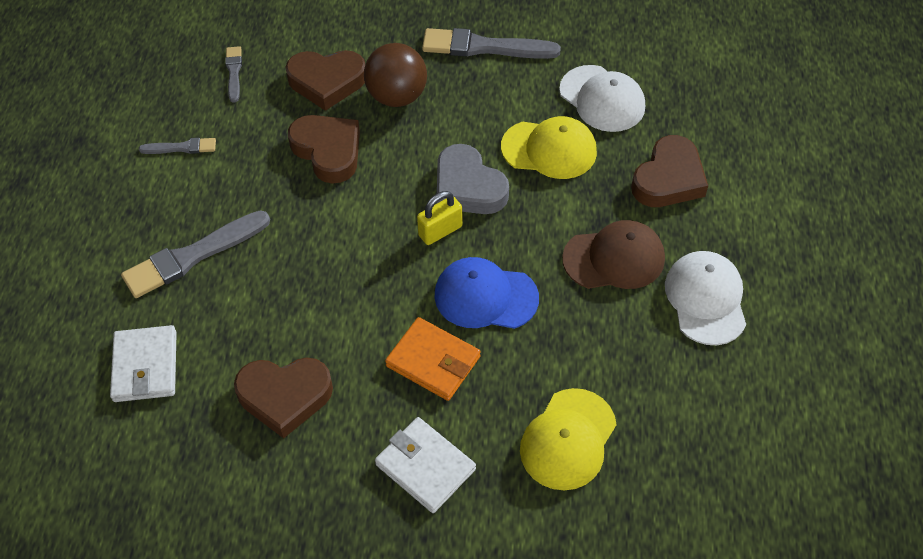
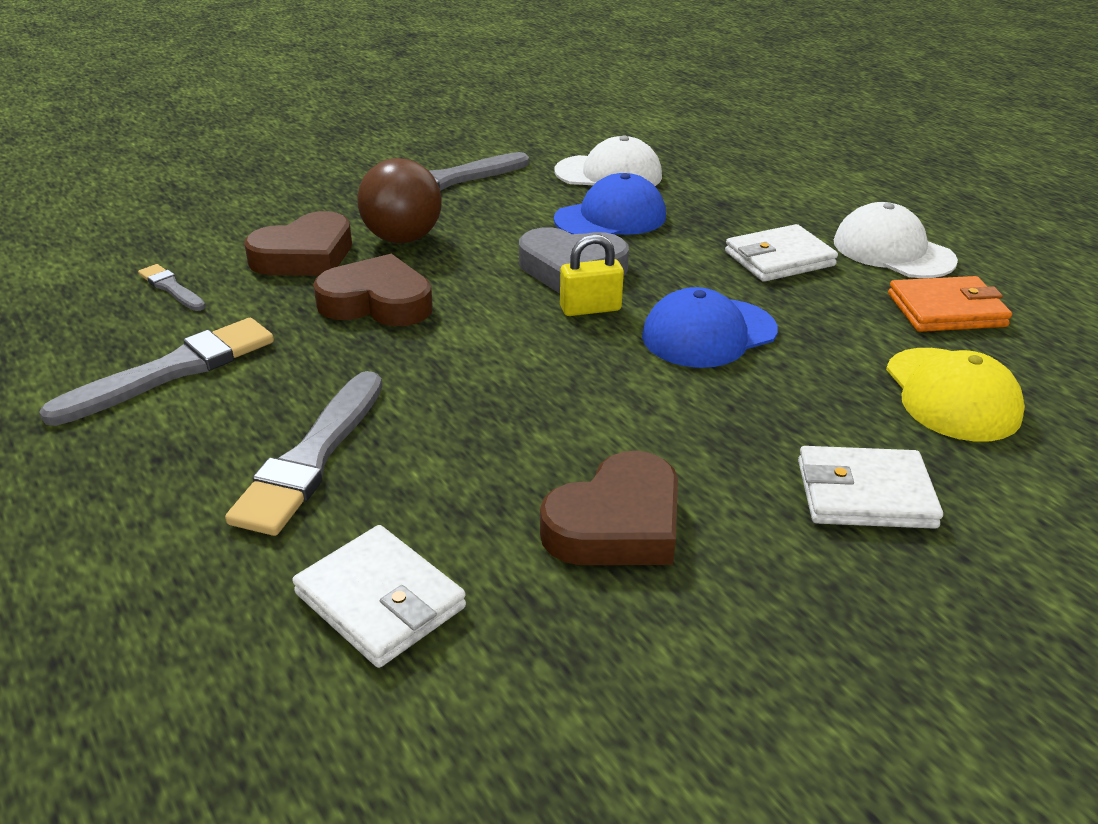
camera: 40 degrees left, 20 degrees down
grey brush [139,138,216,154] -> grey brush [39,318,274,426], size x1.91
orange wallet [385,317,481,401] -> orange wallet moved to [888,276,1012,332]
yellow padlock [417,191,463,245] -> yellow padlock turned 60 degrees clockwise [560,234,624,316]
yellow cap [501,116,597,179] -> blue cap [554,173,666,235]
brown cap [562,220,665,289] -> white wallet [725,224,838,282]
brown heart [631,135,708,207] -> none

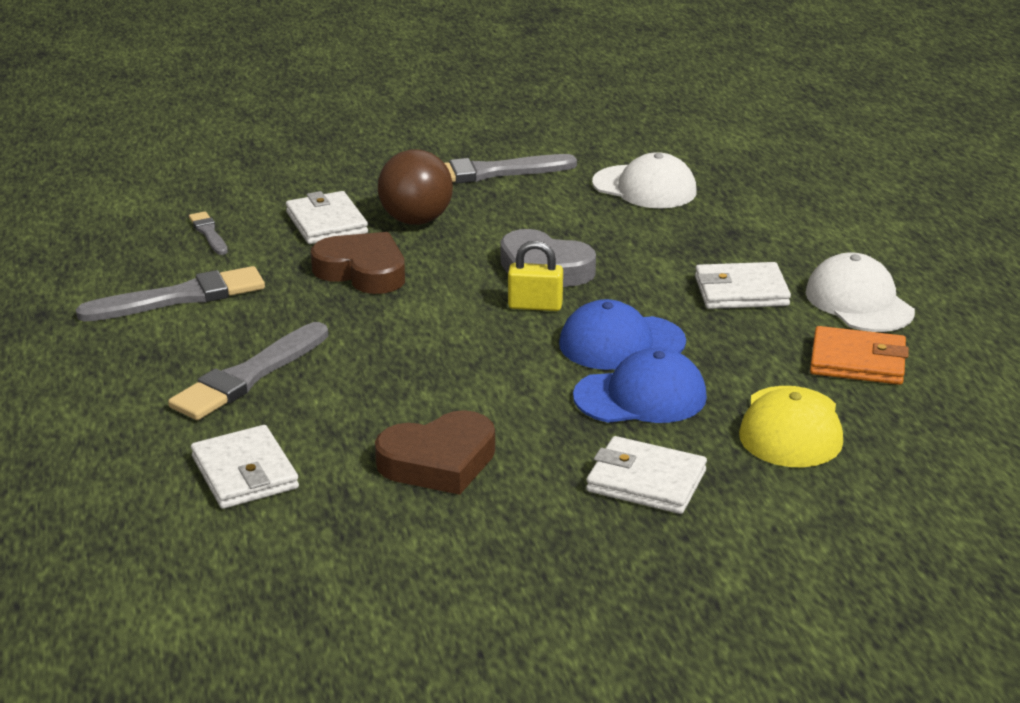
camera: 20 degrees right, 5 degrees down
brown heart [244,211,352,276] -> white wallet [286,191,368,244]
blue cap [554,173,666,235] -> blue cap moved to [573,348,707,423]

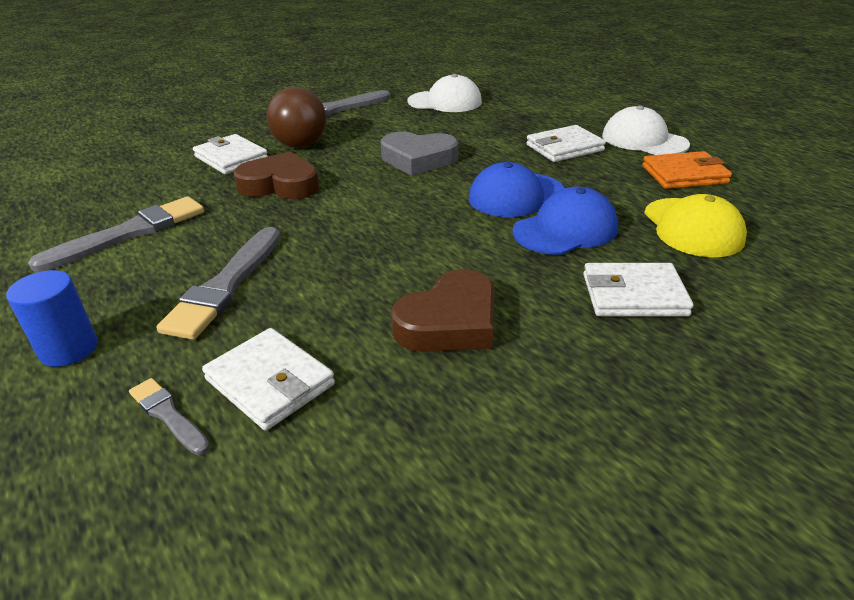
camera: 20 degrees left, 5 degrees up
grey brush [189,211,228,255] -> grey brush moved to [129,378,210,455]
yellow padlock [508,241,563,311] -> none
none -> blue cylinder [6,270,98,367]

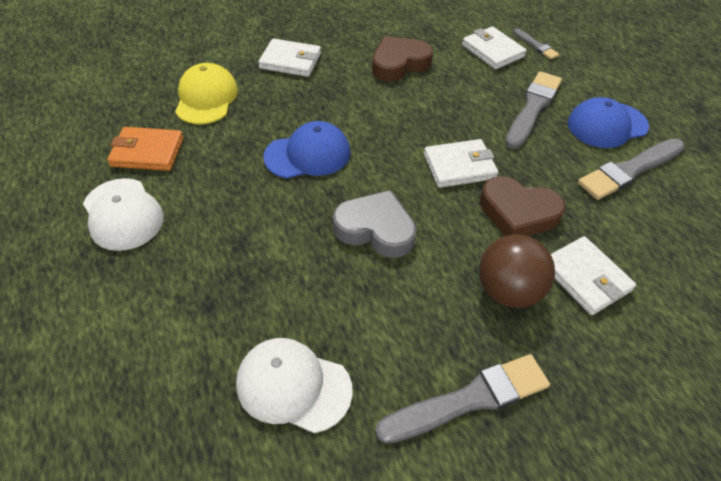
camera: 170 degrees left, 15 degrees up
blue cylinder [6,270,98,367] -> none
blue cap [513,187,618,255] -> blue cap moved to [567,97,649,148]
white wallet [526,125,606,162] -> white wallet moved to [424,139,499,188]

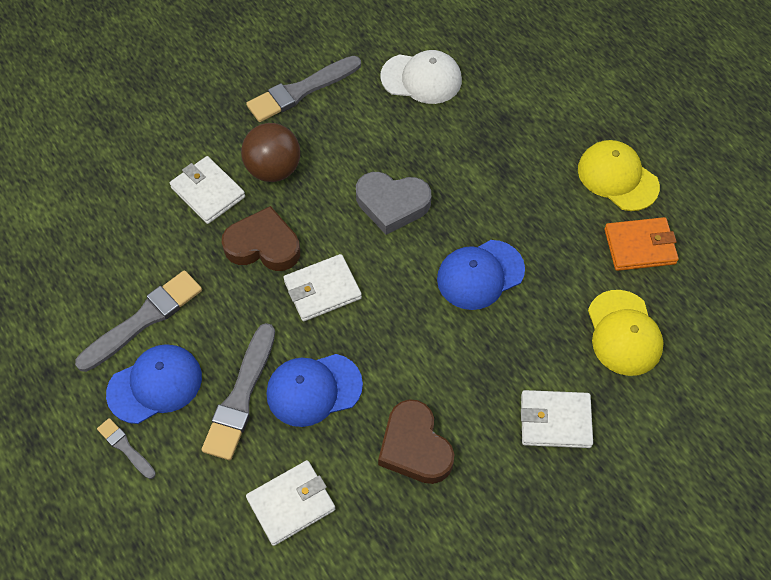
camera: 170 degrees right, 10 degrees up
white cap [83,178,164,251] -> yellow cap [578,140,660,211]
brown heart [372,36,433,81] -> brown heart turned 105 degrees clockwise [378,399,454,484]
white wallet [462,26,527,70] -> white wallet turned 75 degrees counterclockwise [246,460,335,546]
grey brush [513,28,559,60] -> grey brush moved to [97,418,156,479]
none -> blue cap [267,354,363,427]

